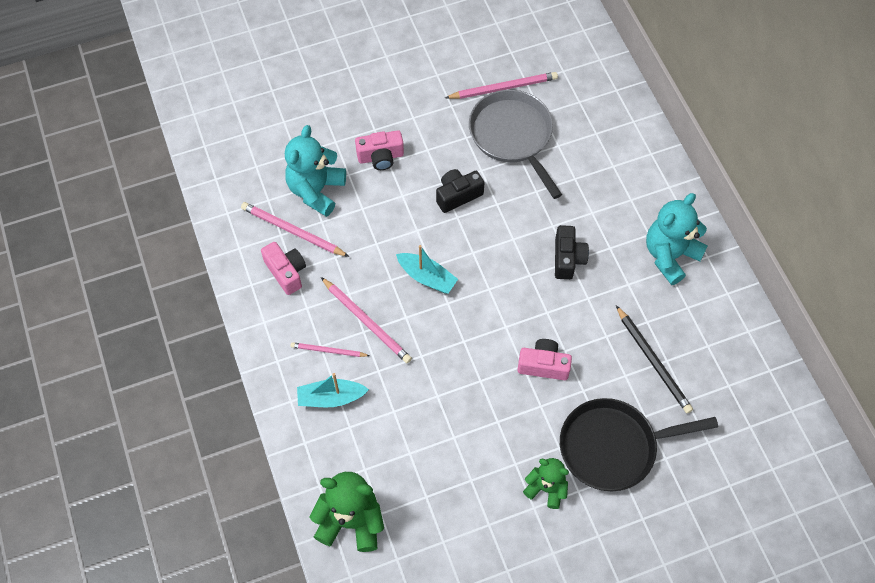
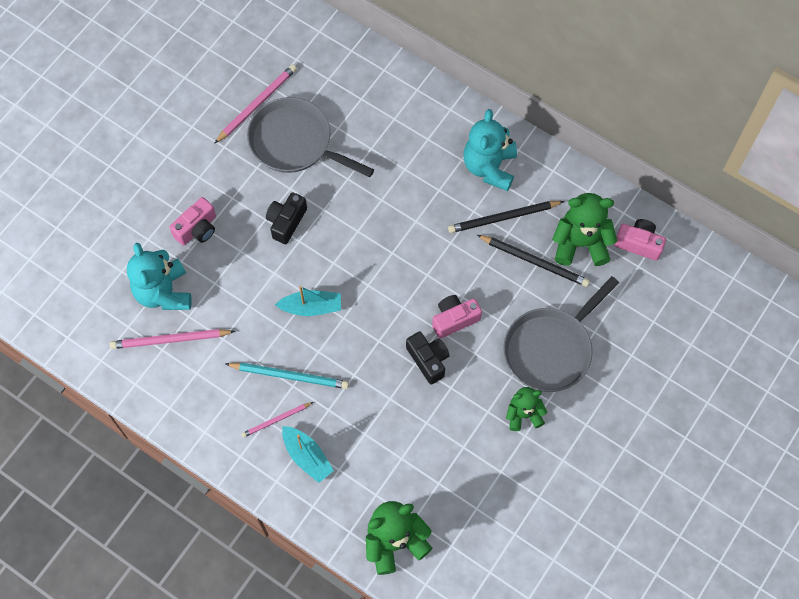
camera: 35 degrees left, 5 degrees up
pink camera [261,242,306,295] -> pink camera moved to [614,219,666,261]
turquoise boat [297,373,369,407] -> turquoise boat turned 90 degrees counterclockwise [282,426,334,483]
pink pencil [321,277,412,363] -> turquoise pencil [226,363,349,389]
black camera [555,225,589,280] -> black camera moved to [406,332,450,385]
black pan [560,398,718,491] -> grey pan [503,276,619,392]
none -> black pencil [448,201,564,233]
none -> green teddy bear [552,193,617,266]

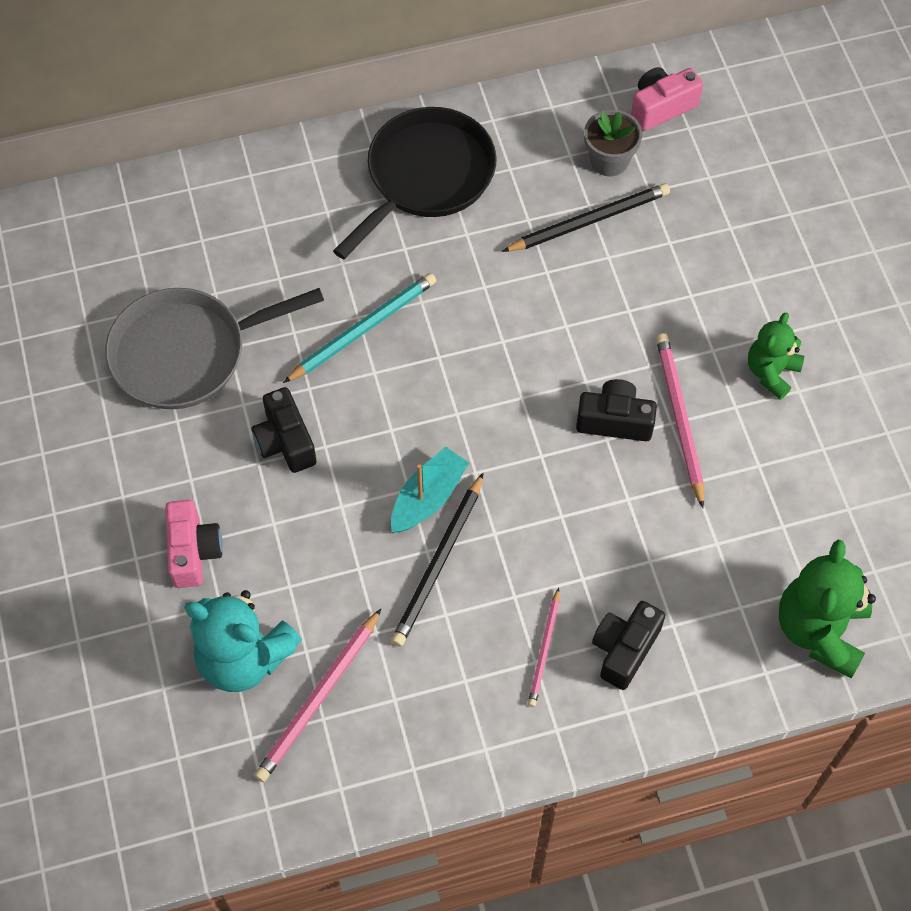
camera: 50 degrees left, 5 degrees down
pink pencil [214,64,297,144] -> pink pencil moved to [656,333,704,508]
turquoise pencil [226,363,349,389] -> turquoise pencil moved to [283,273,436,383]
turquoise boat [282,426,334,483] -> black camera [592,601,665,690]
pink camera [432,295,482,339] -> none
black pencil [448,201,564,233] -> black pencil moved to [391,473,483,647]
turquoise teddy bear [464,109,517,191] -> black pan [333,107,497,259]
grey pan [503,276,619,392] -> none
green teddy bear [552,193,617,266] -> grey flower pot [584,110,642,176]

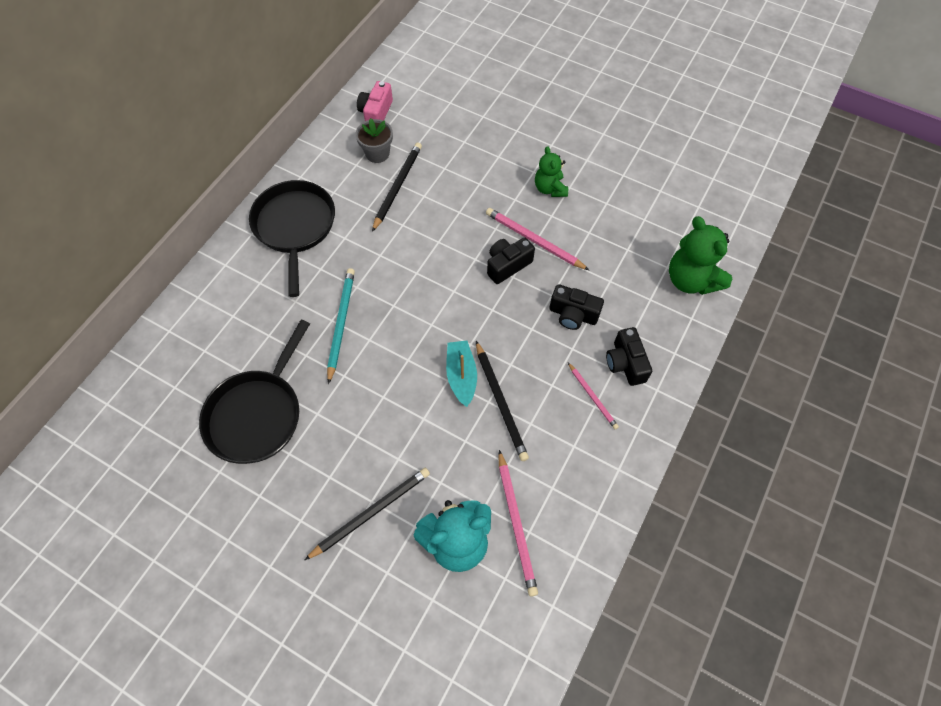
camera: 45 degrees left, 0 degrees up
grey pan [105,288,324,409] -> black pan [199,320,310,464]
pink camera [165,500,223,588] -> black pencil [305,468,430,560]
black camera [251,387,317,473] -> black camera moved to [549,284,604,330]

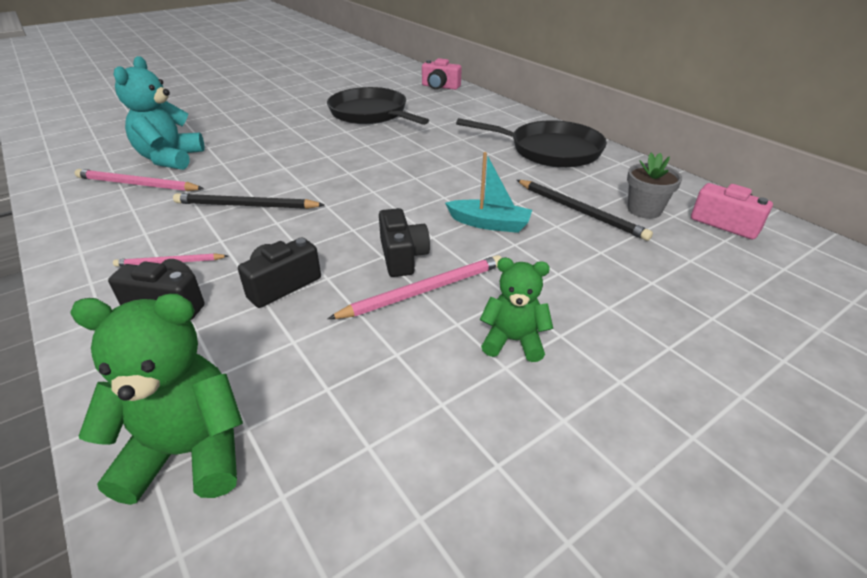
camera: 115 degrees right, 25 degrees down
black pencil [305,468,430,560] -> none
turquoise pencil [327,268,355,384] -> none
turquoise boat [446,340,477,407] -> turquoise boat moved to [445,152,532,233]
none -> pink camera [422,58,462,90]

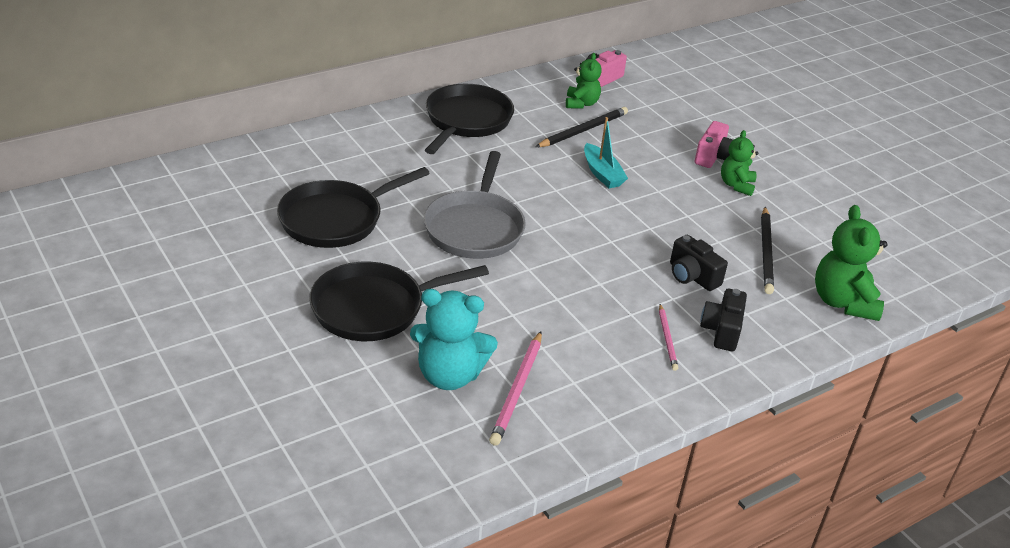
camera: 90 degrees left, 0 degrees up
black pencil [173,193,325,209] -> black pencil moved to [761,207,774,294]
pink pencil [327,255,502,319] -> none
black camera [379,208,430,277] -> none
pink camera [422,58,462,90] -> pink camera moved to [695,121,733,168]
turquoise boat [445,152,532,233] -> turquoise boat turned 135 degrees clockwise [584,117,628,188]
grey flower pot [627,153,682,219] -> green teddy bear [566,53,602,109]
none -> black pan [309,262,489,341]
none -> grey pan [424,151,526,259]

